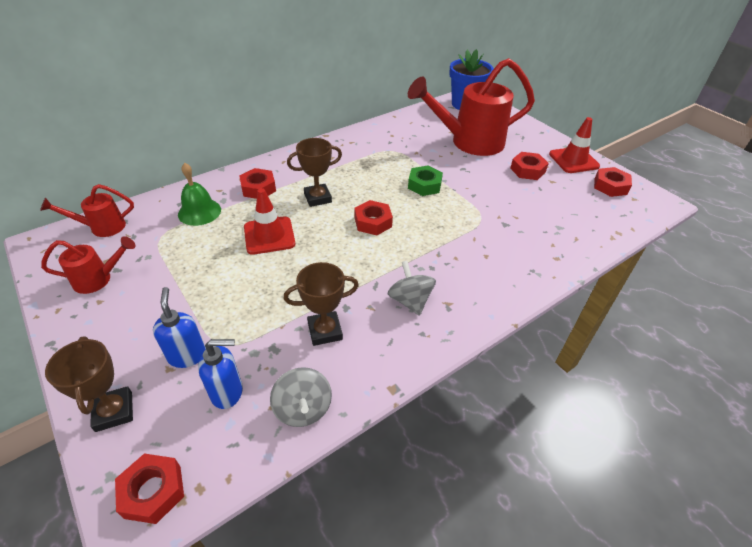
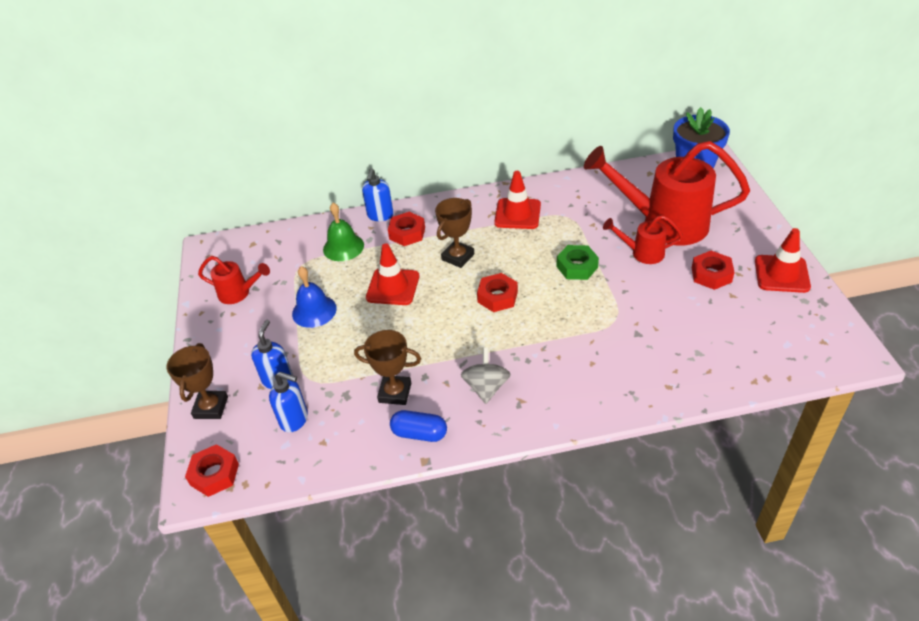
camera: 30 degrees right, 0 degrees up
red watering can [40,184,134,237] -> red watering can moved to [603,215,683,264]
grey spinning top [270,367,332,427] -> none
brown trophy [287,138,342,207] -> brown trophy turned 60 degrees counterclockwise [435,198,474,268]
red nut [594,167,632,197] -> none
none -> blue bell [292,266,337,328]
none -> blue soap dispenser [362,168,394,221]
none -> blue capsule [390,410,447,442]
none -> red traffic cone [494,171,541,229]

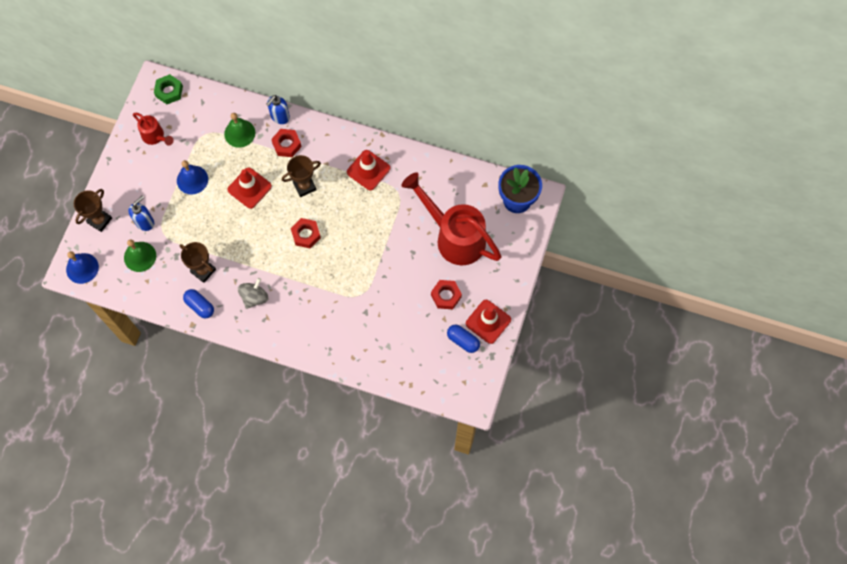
camera: 25 degrees right, 25 degrees up
red nut [185,444,239,497] -> blue bell [66,251,99,284]
blue soap dispenser [269,372,308,432] -> green bell [124,239,156,272]
green nut [556,245,599,280] -> green nut moved to [154,74,183,104]
red watering can [603,215,683,264] -> none
none -> blue capsule [447,325,480,353]

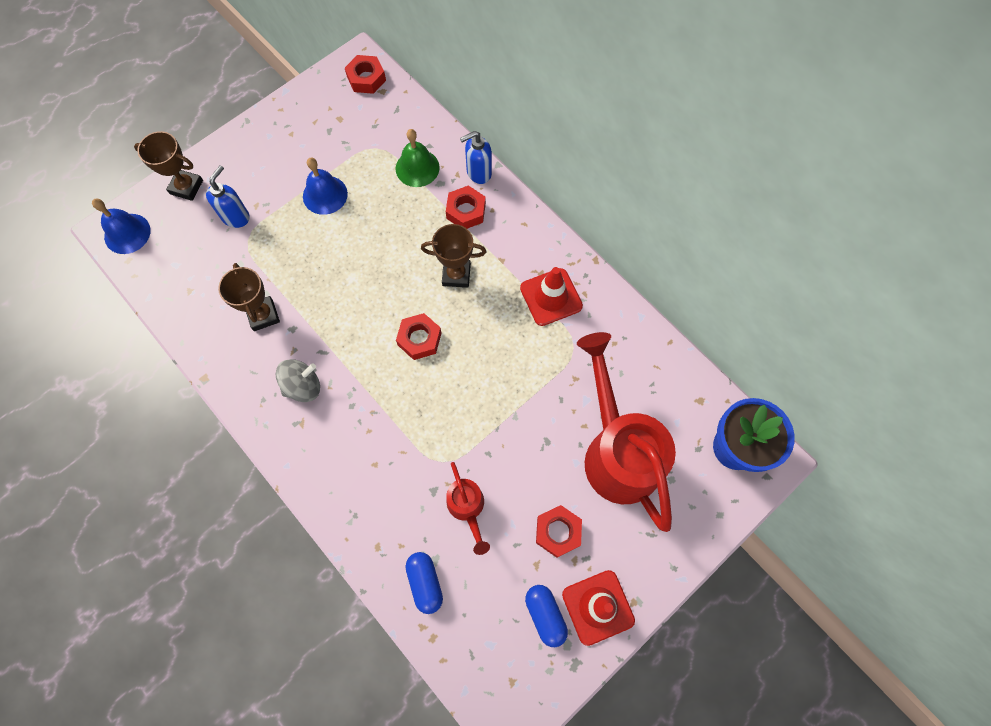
camera: 30 degrees right, 0 degrees up
brown trophy [74,189,112,232] -> brown trophy turned 45 degrees clockwise [134,131,203,201]
green bell [124,239,156,272] -> none
blue soap dispenser [128,195,154,231] -> blue soap dispenser turned 45 degrees counterclockwise [206,165,250,228]
red watering can [133,113,174,146] -> red watering can moved to [446,462,490,555]
green nut [154,74,183,104] -> red nut [345,55,386,94]
blue capsule [183,289,214,318] -> blue capsule moved to [405,552,443,614]
red traffic cone [227,167,272,209] -> none

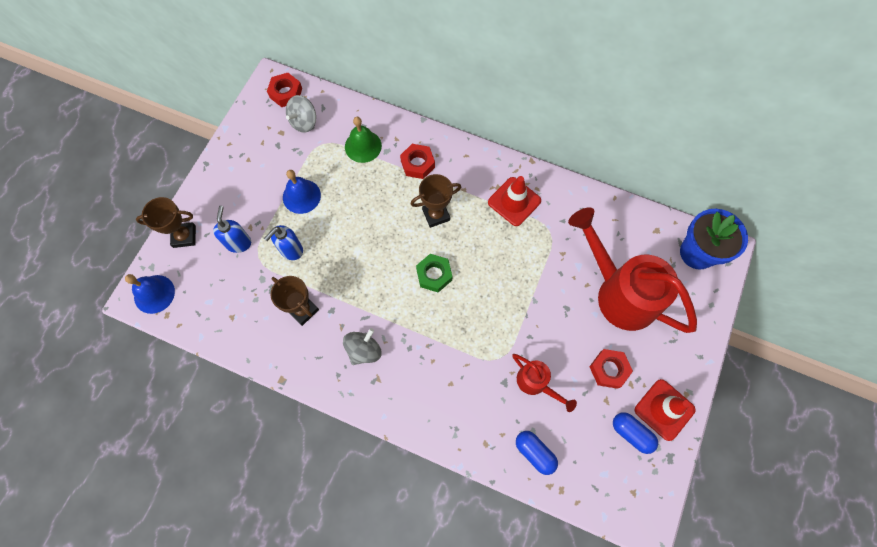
camera: 25 degrees left, 0 degrees up
red nut [396,313,441,360] -> green nut [416,254,452,292]
blue soap dispenser [460,131,492,184] -> blue soap dispenser moved to [264,225,303,260]
none -> grey spinning top [286,95,316,133]

